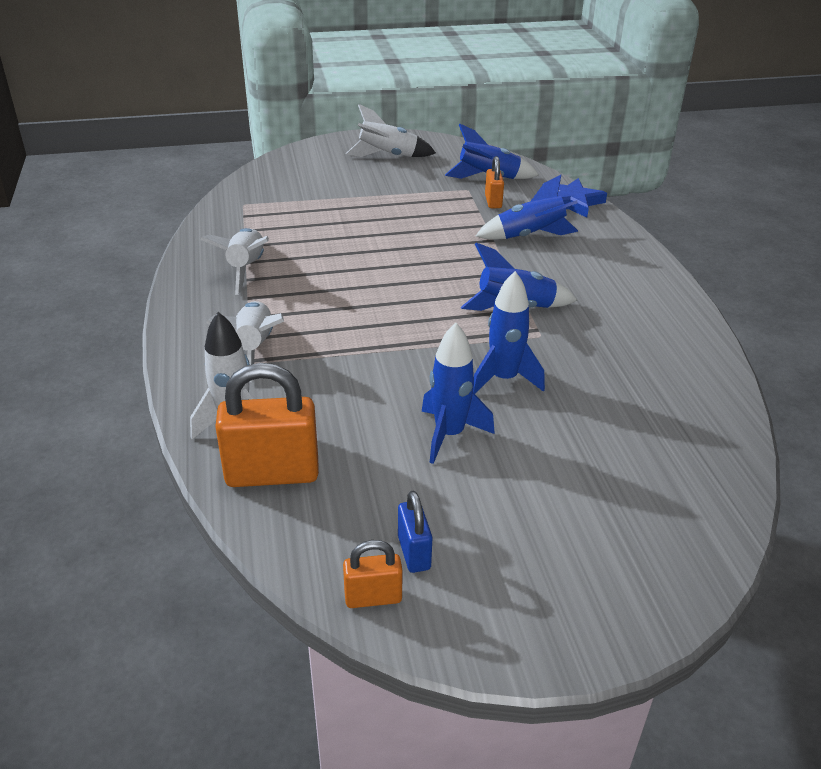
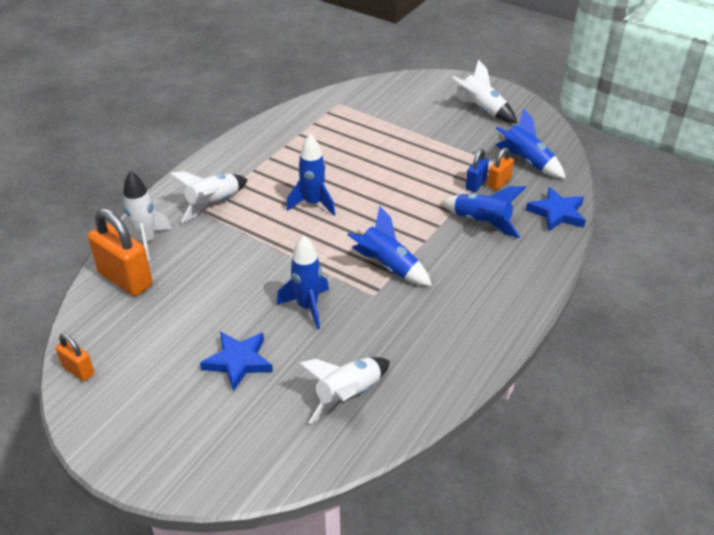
camera: 45 degrees right, 5 degrees up
white rocket [201,228,269,295] -> white rocket moved to [299,357,390,424]
blue padlock [398,491,433,573] -> blue padlock moved to [466,149,489,192]
blue rocket [422,323,495,464] -> blue rocket moved to [286,134,336,216]
none -> blue star [200,332,273,392]

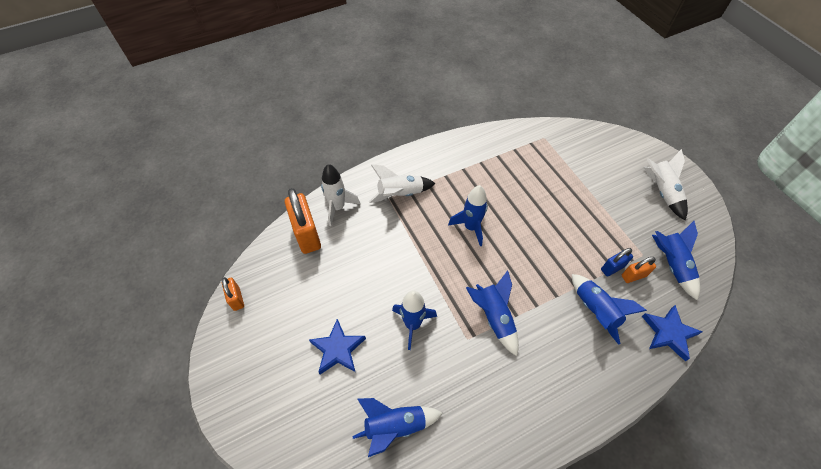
camera: 30 degrees right, 15 degrees up
white rocket [299,357,390,424] -> blue rocket [352,398,443,457]

